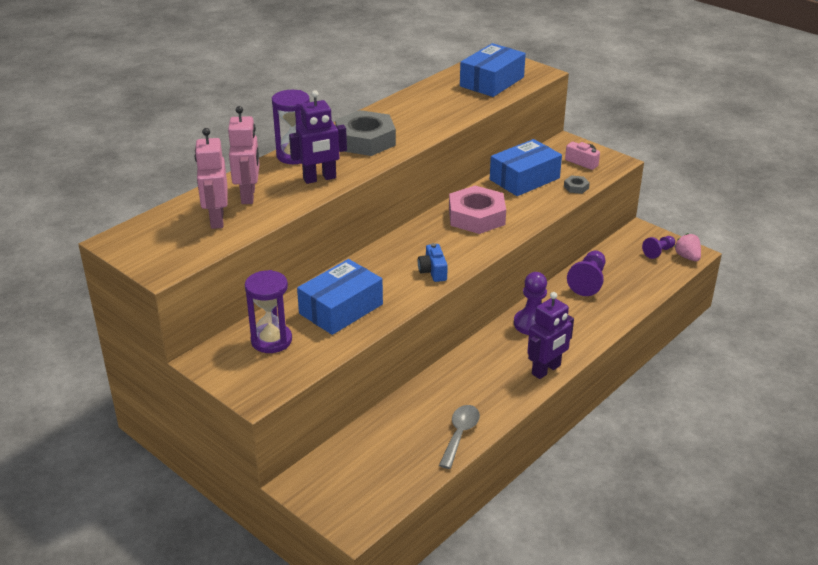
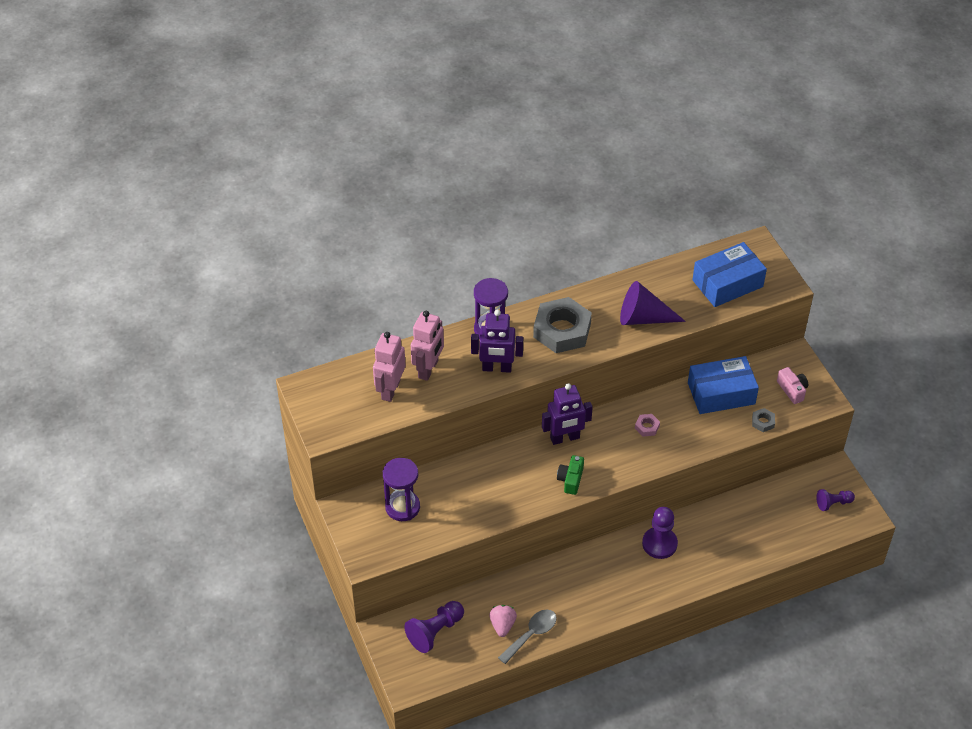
camera: 25 degrees right, 15 degrees up
blue box [297,259,383,335] -> none
blue camera [418,243,448,282] -> green camera [557,455,584,495]
pink nut [449,186,506,234] -> pink nut [635,414,660,437], size x0.42
purple robot [527,292,574,379] -> purple robot moved to [542,383,593,445]
purple pawn [567,251,605,296] -> purple pawn moved to [404,601,464,653]
pink strawberry [675,233,701,261] -> pink strawberry moved to [489,605,517,637]
none -> purple cone [620,281,686,325]

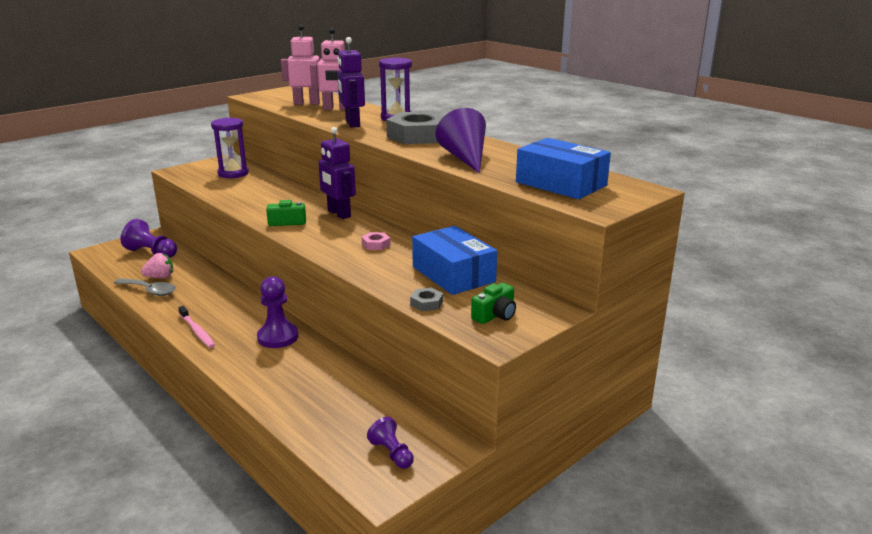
camera: 70 degrees right, 25 degrees down
pink camera [777,367,808,404] -> green camera [471,283,516,324]
none -> pink toothbrush [178,306,215,348]

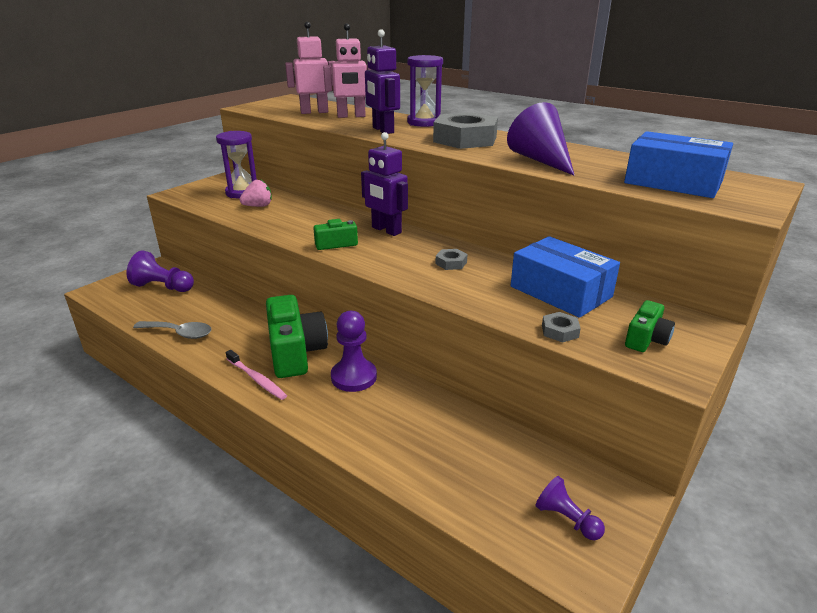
camera: 10 degrees left, 5 degrees up
pink strawberry [141,253,173,278] -> pink strawberry moved to [239,180,272,207]
pink nut [362,232,390,250] -> grey nut [435,249,468,270]
none -> green camera [266,295,328,378]

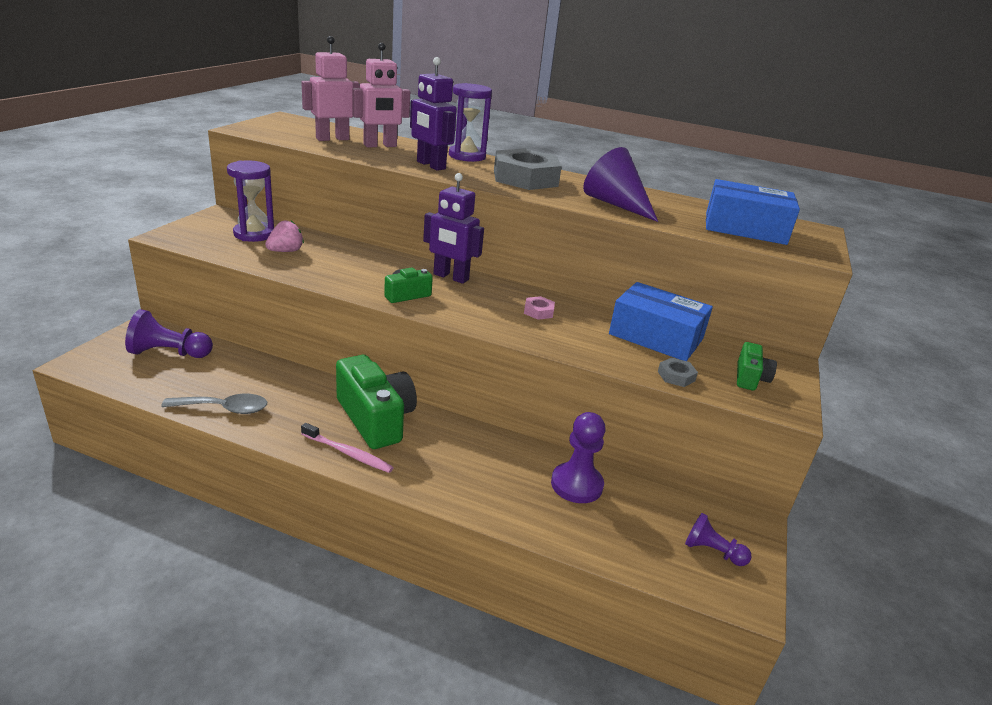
camera: 20 degrees left, 0 degrees up
purple pawn [331,311,377,392] -> purple pawn moved to [551,412,605,503]
grey nut [435,249,468,270] -> pink nut [524,296,555,320]

